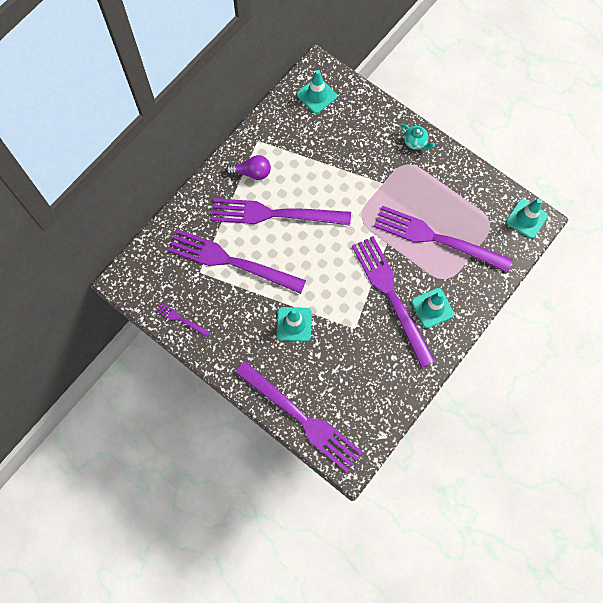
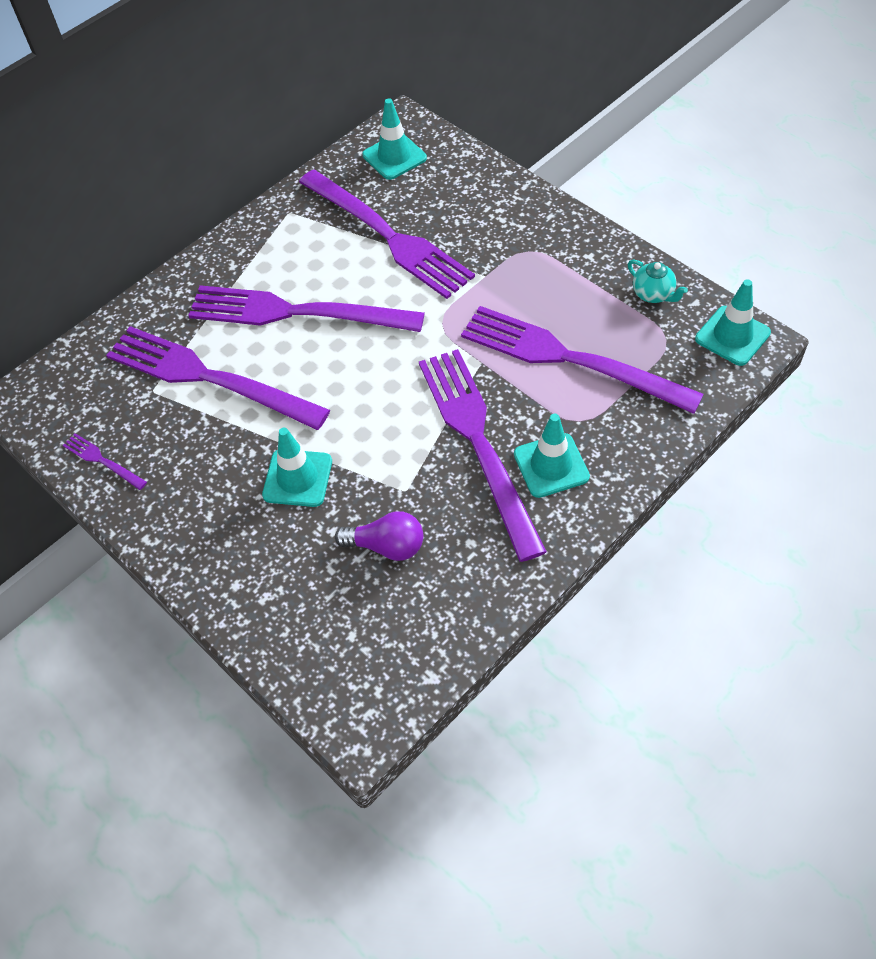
camera: 10 degrees right, 15 degrees down
purple light bulb [226,155,271,180] -> purple light bulb moved to [335,511,423,561]
purple fork [235,361,363,473] -> purple fork moved to [299,170,475,299]
turquoise teapot [401,124,435,150] -> turquoise teapot moved to [628,260,688,303]

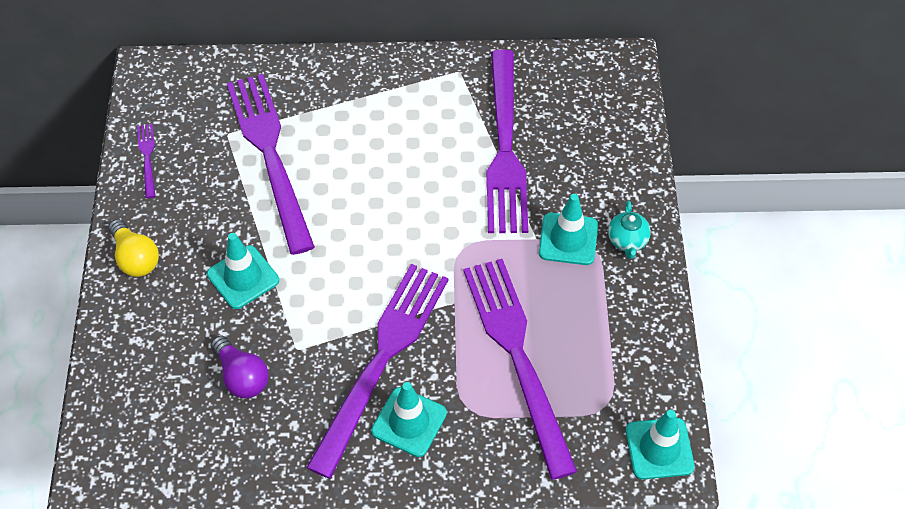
camera: 40 degrees right, 0 degrees up
purple fork [188,285,425,332] -> none
turquoise traffic cone [362,98,427,180] -> turquoise traffic cone moved to [539,194,598,265]
turquoise teapot [628,260,688,303] -> turquoise teapot moved to [608,200,651,259]
none -> yellow light bulb [108,219,159,277]

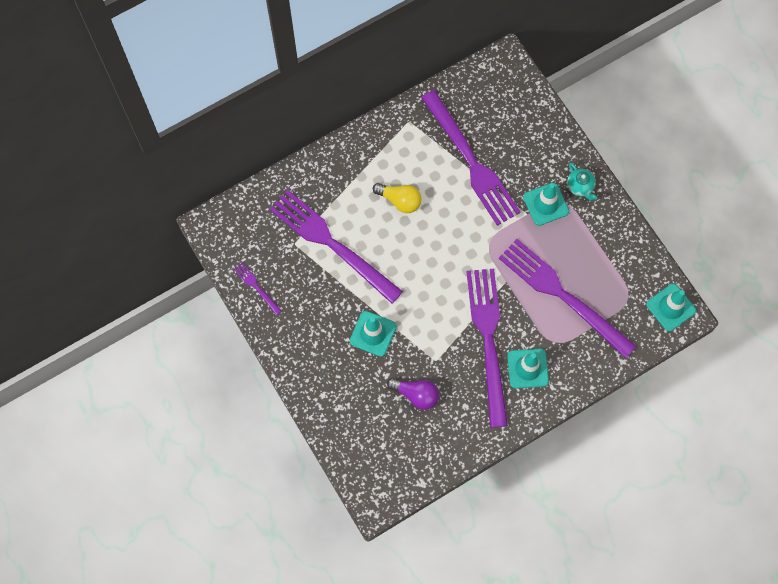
camera: 30 degrees left, 15 degrees up
yellow light bulb [108,219,159,277] -> yellow light bulb moved to [373,183,422,213]

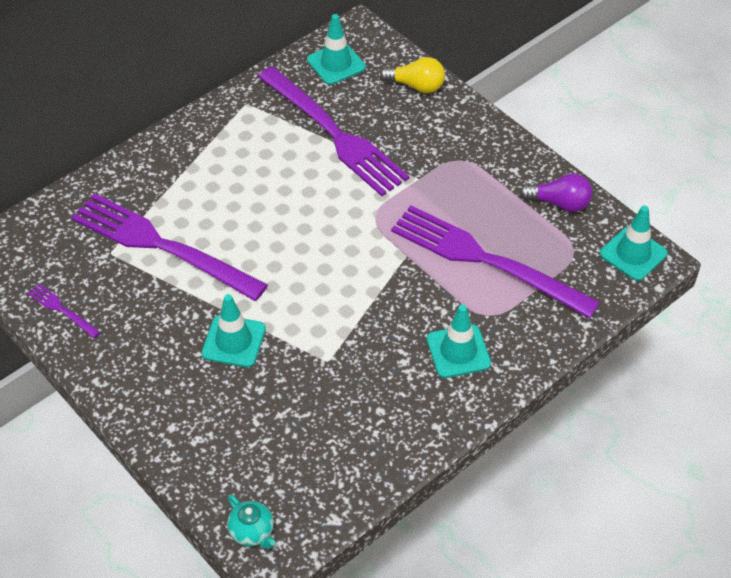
camera: 10 degrees left, 20 degrees down
yellow light bulb [373,183,422,213] -> yellow light bulb moved to [380,57,445,93]
purple light bulb [387,378,439,410] -> purple light bulb moved to [520,174,592,212]
purple fork [466,269,508,428] -> none
turquoise traffic cone [523,183,569,226] -> turquoise traffic cone moved to [307,14,366,85]
turquoise teapot [567,163,597,200] -> turquoise teapot moved to [227,494,275,549]

